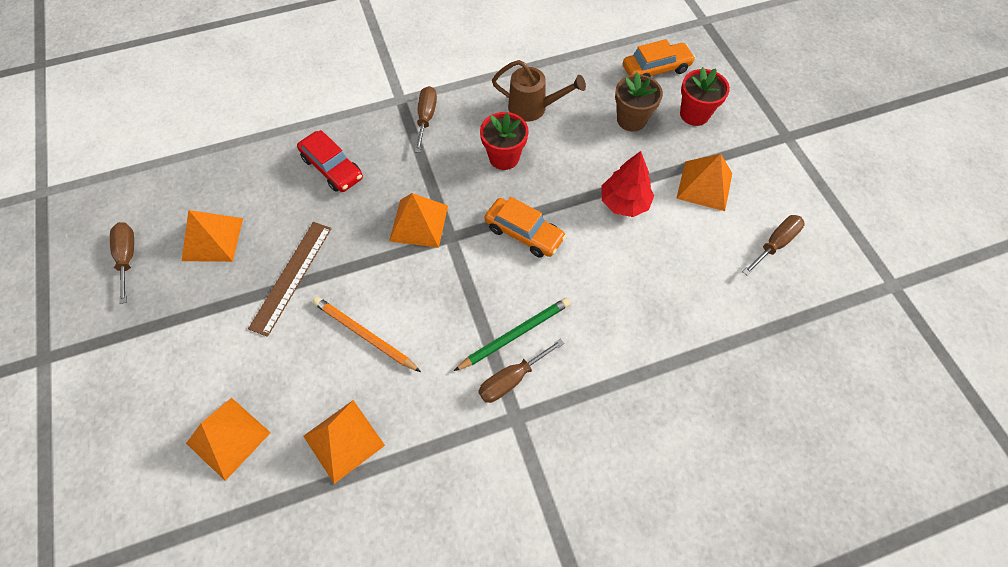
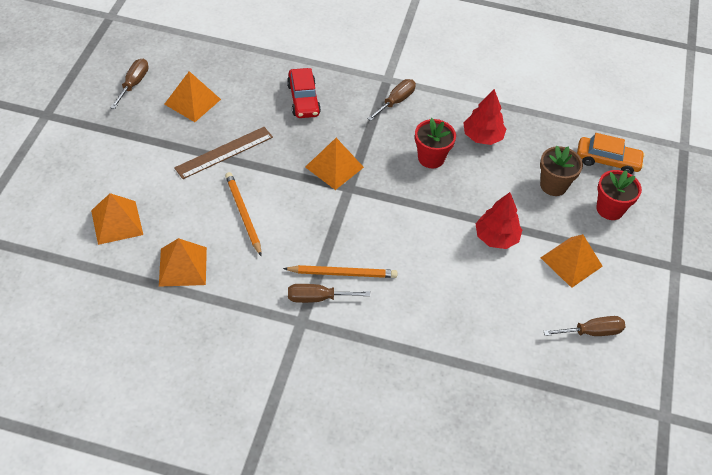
camera: 30 degrees right, 10 degrees down
green pencil [454,298,570,371] -> orange pencil [283,265,398,278]
orange car [484,197,566,258] -> none
brown watering can [492,60,586,122] -> red tree [463,89,506,145]

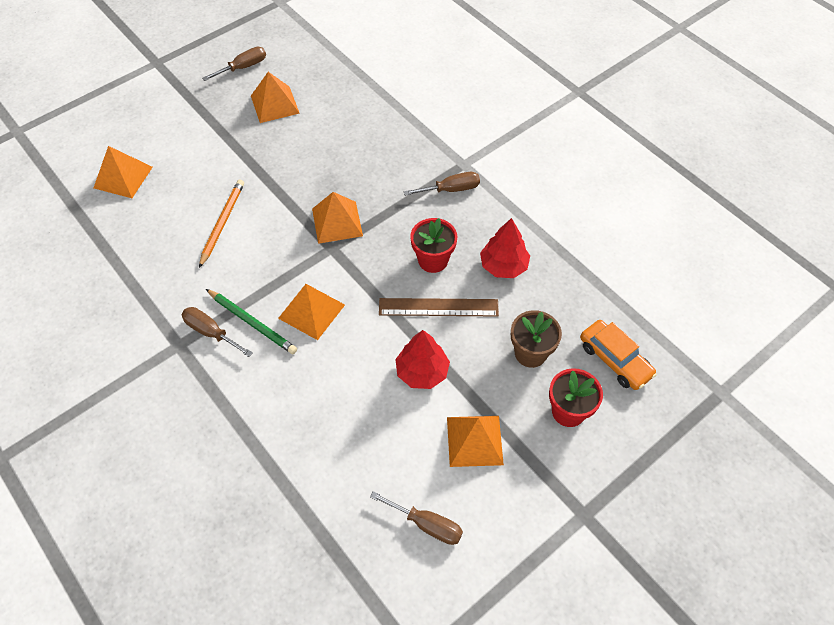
camera: 40 degrees right, 5 degrees up
orange pyramid [159,238,207,287] -> orange pyramid moved to [278,284,345,340]
brown ruler [174,127,273,179] -> brown ruler moved to [379,298,499,317]
orange pencil [283,265,398,278] -> green pencil [206,289,297,354]
red car [287,68,321,118] -> none

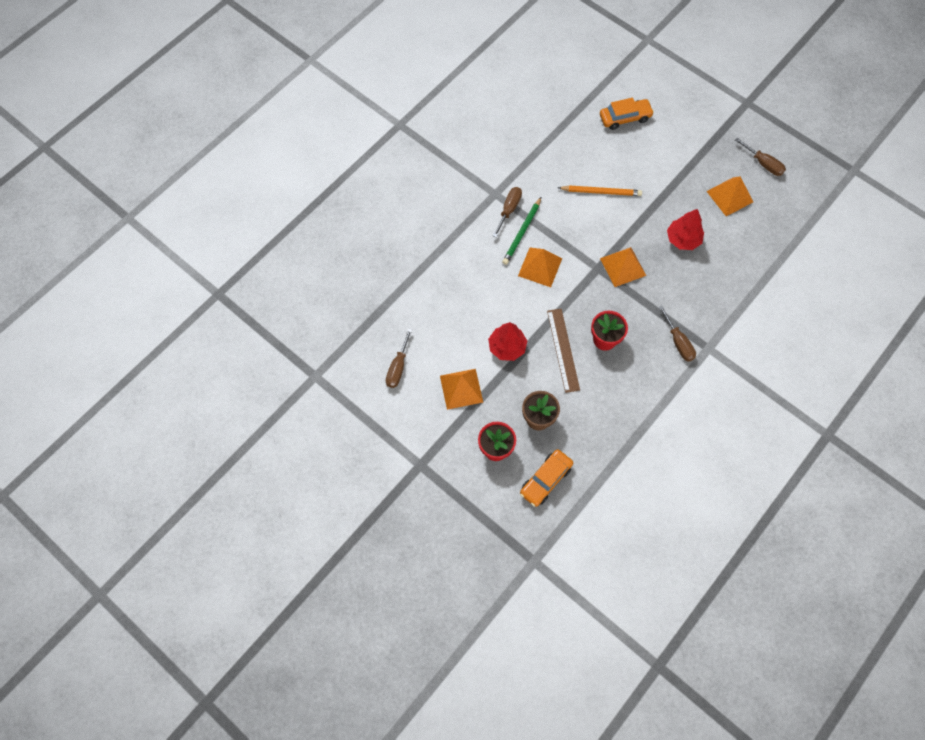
camera: 80 degrees right, 10 degrees up
orange pyramid [94,146,153,198] -> orange car [600,98,654,130]
red tree [480,218,530,278] -> red tree moved to [667,209,704,250]

